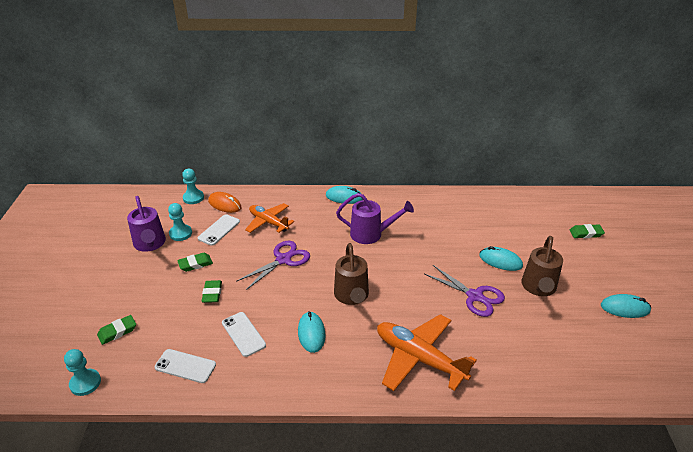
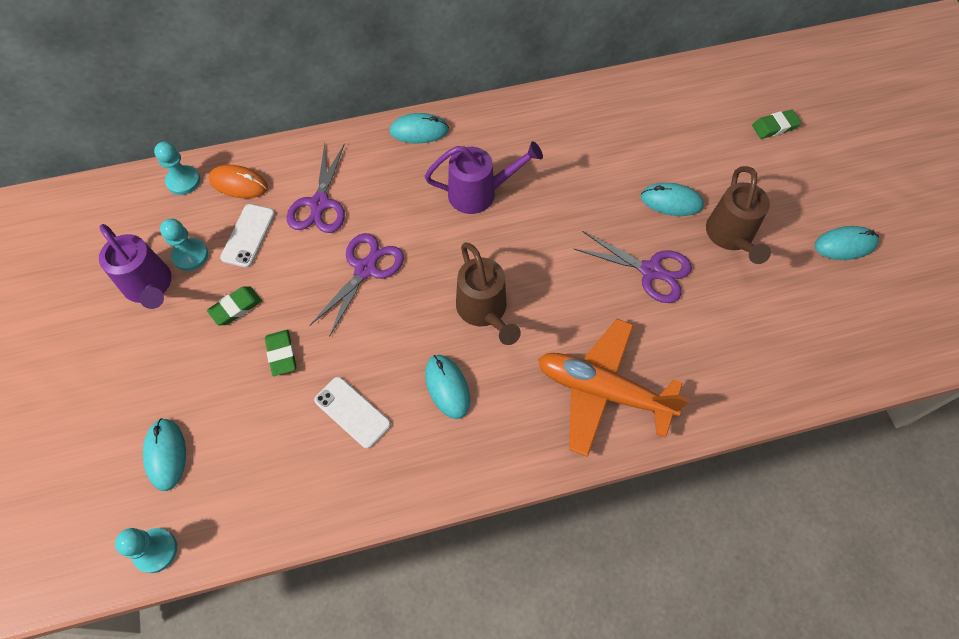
camera: 15 degrees left, 25 degrees up
green eraser [97,315,136,345] -> turquoise mouse [143,418,186,491]
white phone [155,349,216,383] -> none
orange plane [245,203,294,233] -> purple scissors [286,143,345,233]

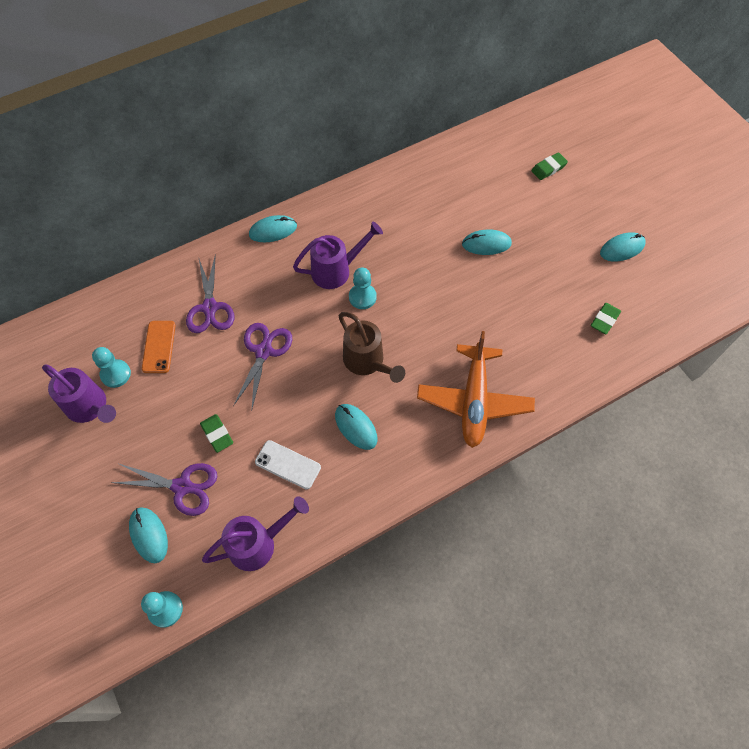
camera: 15 degrees left, 0 degrees up
turquoise pawn [154,142,200,195] -> turquoise pawn moved to [349,268,377,309]
green eraser [207,286,262,325] -> green eraser moved to [591,303,621,334]
orange mouse [209,165,268,198] -> none
white phone [220,204,275,268] -> orange phone [142,321,176,373]
orange plane [538,319,690,457] -> orange plane turned 90 degrees counterclockwise [417,331,535,448]
purple scissors [574,231,692,303] -> purple scissors moved to [111,463,218,516]
brown watering can [706,166,771,264] -> none
none -> purple watering can [202,496,309,571]

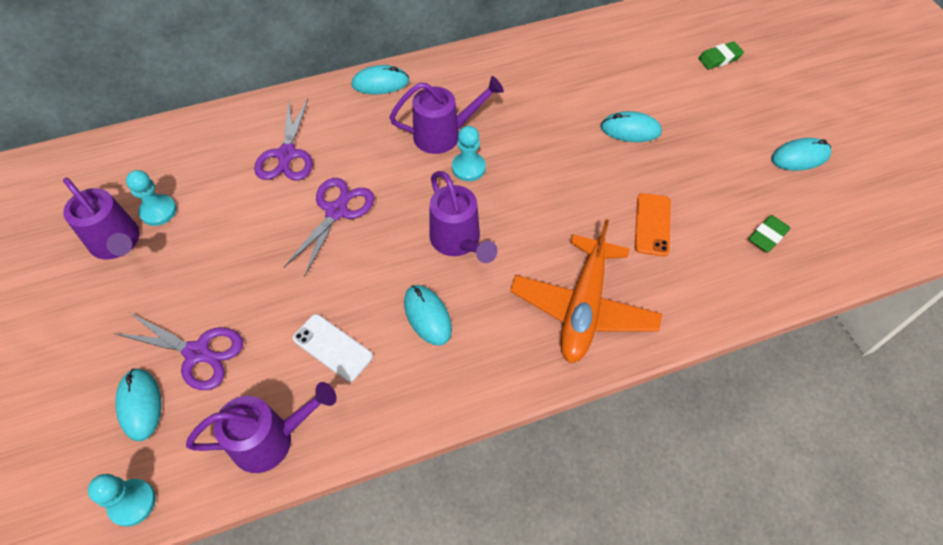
camera: 10 degrees right, 5 degrees down
orange phone [142,321,176,373] -> orange phone moved to [635,193,671,256]
green eraser [200,414,233,453] -> none
brown watering can [339,312,405,383] -> purple watering can [429,171,498,263]

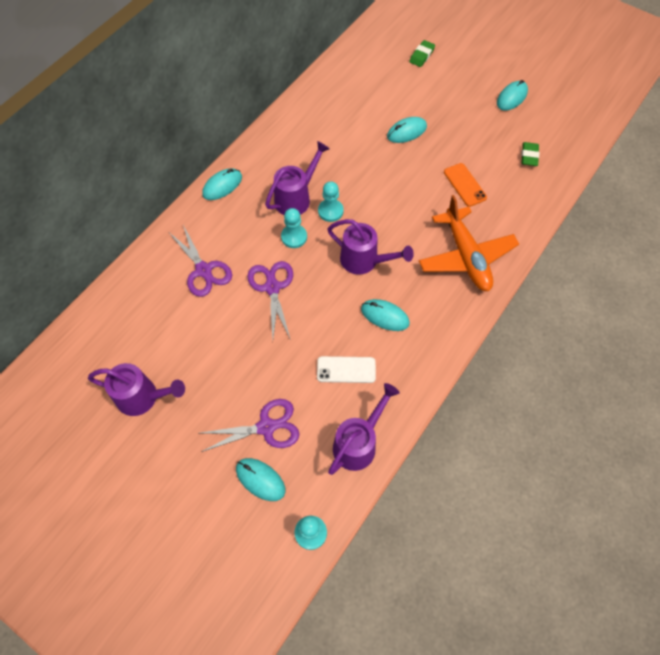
camera: 35 degrees left, 5 degrees up
turquoise pawn [126,170,177,226] -> turquoise pawn moved to [281,208,307,248]

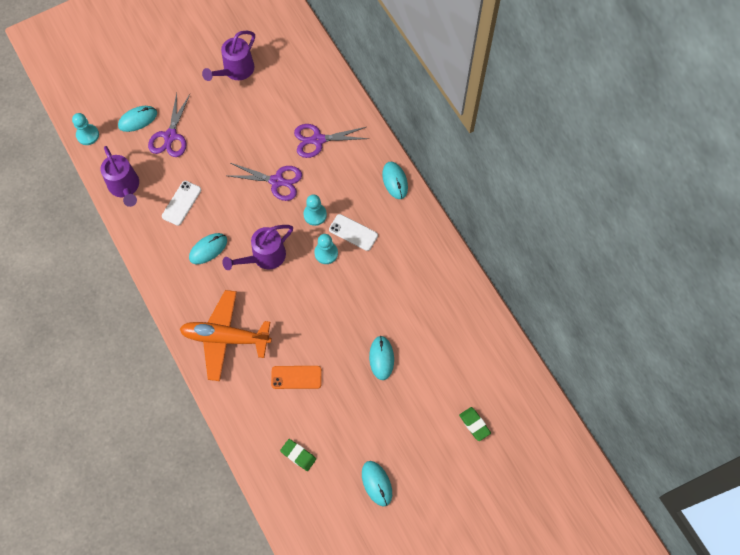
camera: 115 degrees right, 5 degrees up
purple watering can [265,141,330,215] -> white phone [329,214,378,251]

